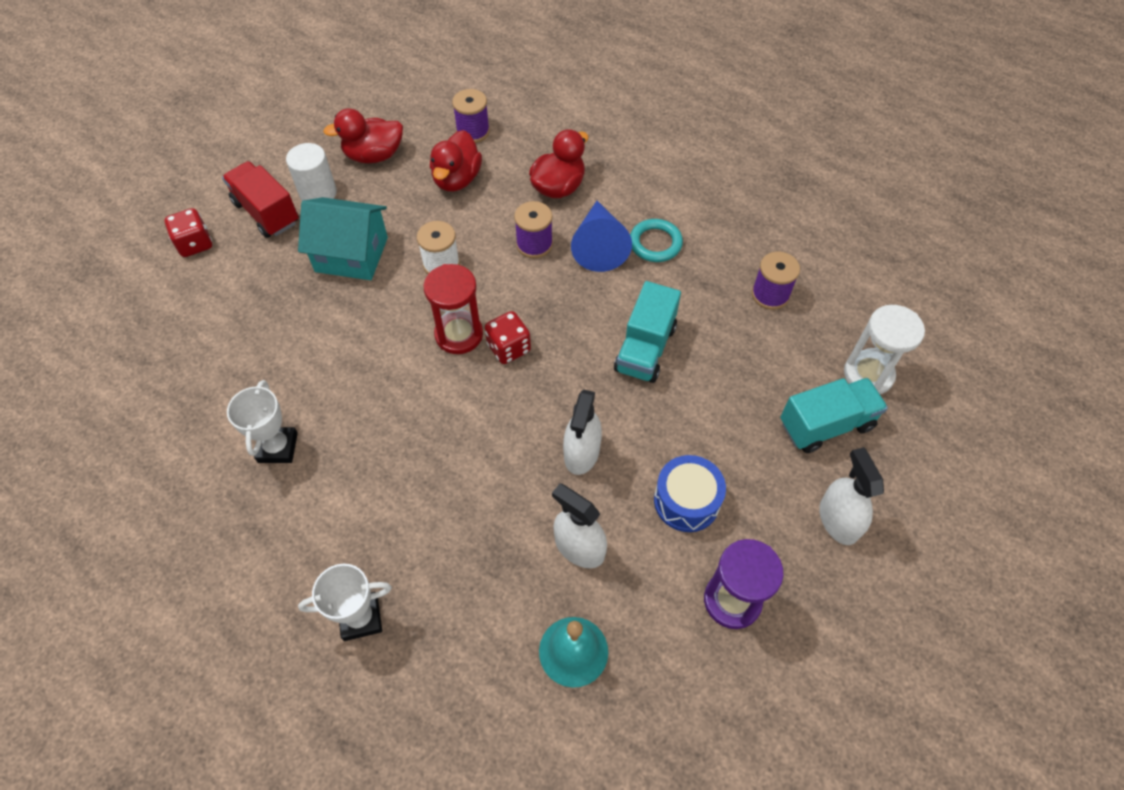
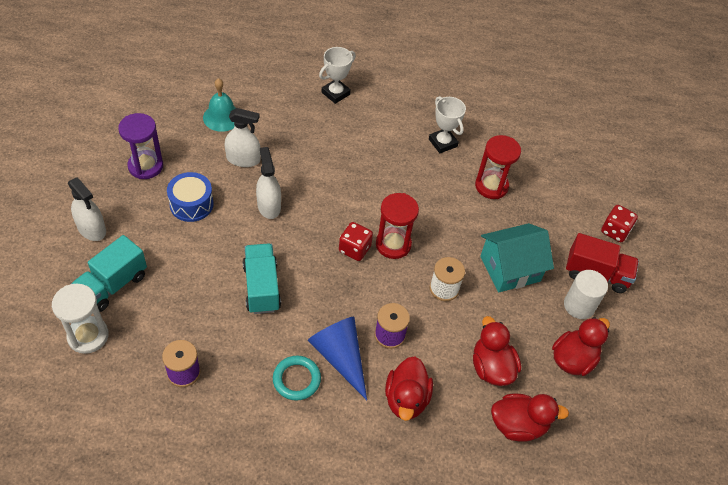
camera: 145 degrees right, 5 degrees down
purple spool [452,89,490,143] -> red duck [491,394,569,442]
none -> red hourglass [475,135,521,199]

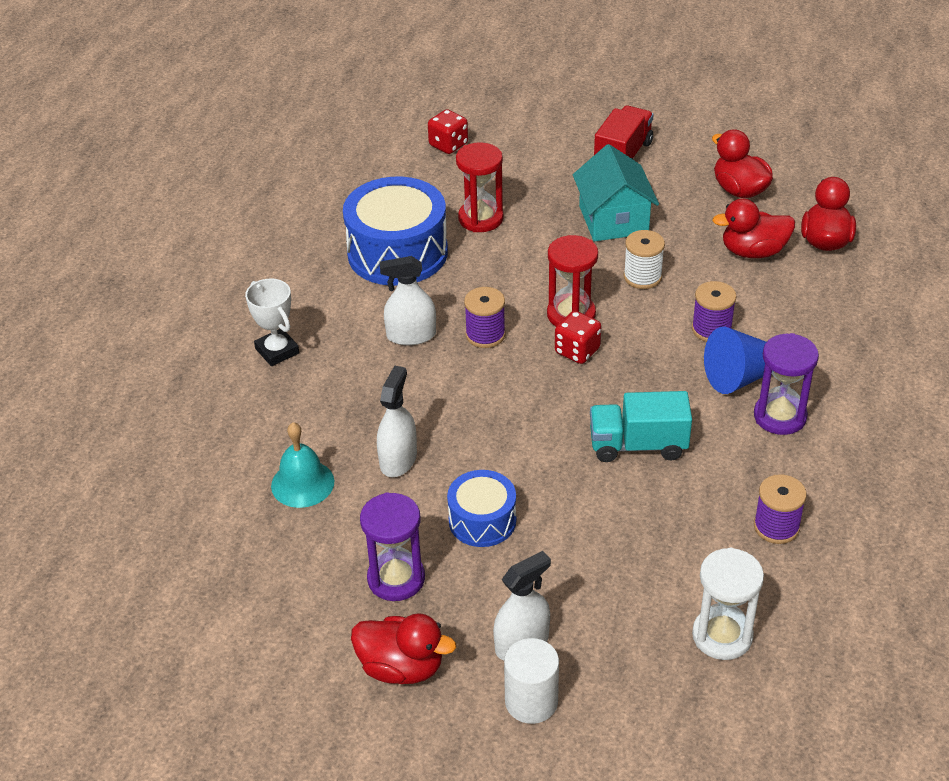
camera: 75 degrees left, 10 degrees down
turquoise truck [71,235,147,312] -> none
white spray bottle [256,147,281,219] -> white spray bottle moved to [379,256,436,345]
turquoise ring [273,356,321,401] -> purple hourglass [754,333,819,435]
red duck [385,356,433,421] -> red duck moved to [351,613,456,684]
white trophy [429,96,466,153] -> blue drum [343,177,448,286]
white cylinder [564,270,608,319] -> white cylinder moved to [504,638,559,724]
red dice [601,205,638,242] -> red dice moved to [428,109,468,154]
none -> purple spool [464,287,505,348]

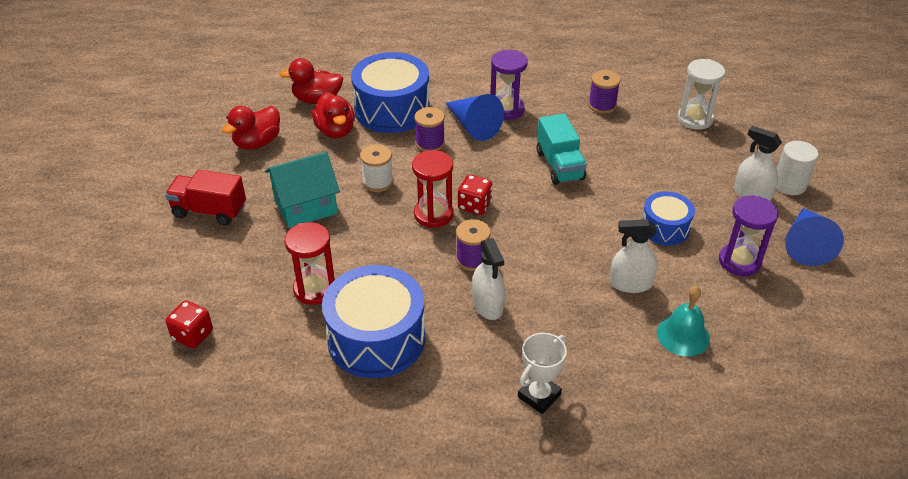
camera: 105 degrees left, 0 degrees up
red duck [351,613,456,684] -> blue cone [785,208,844,266]
none -> blue drum [351,52,430,133]

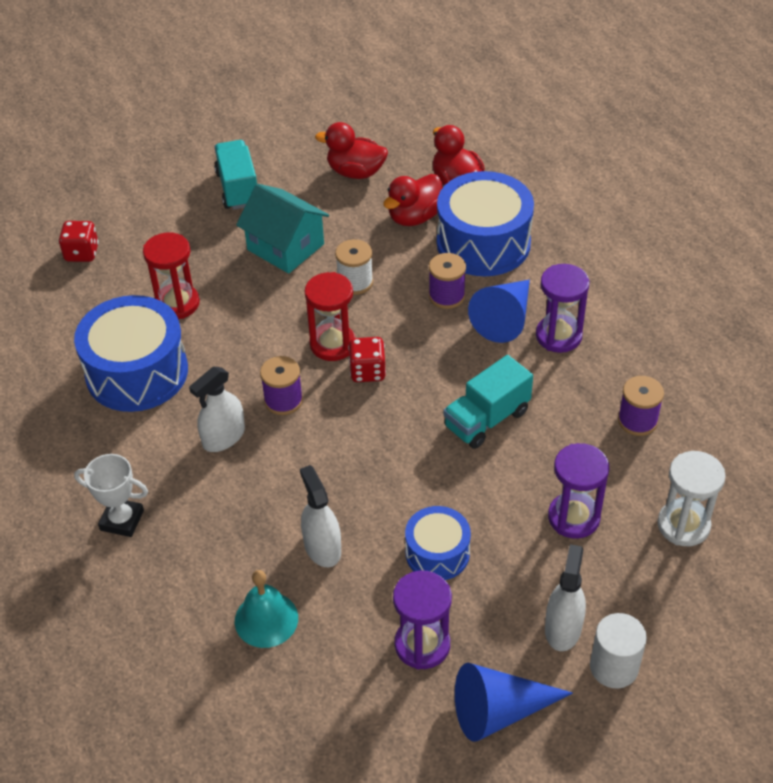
camera: 65 degrees right, 5 degrees up
red truck [165,170,246,225] -> turquoise truck [214,140,257,210]
none -> purple hourglass [548,443,609,539]

